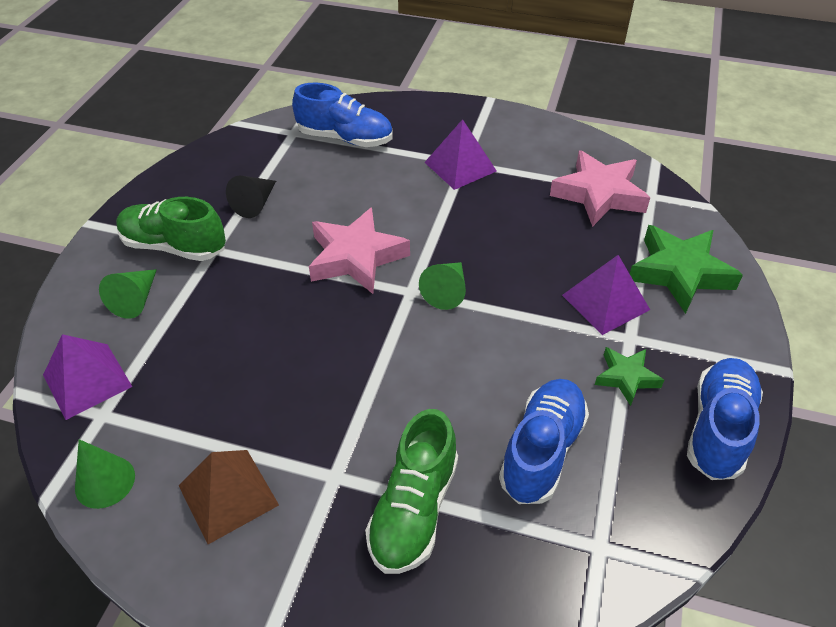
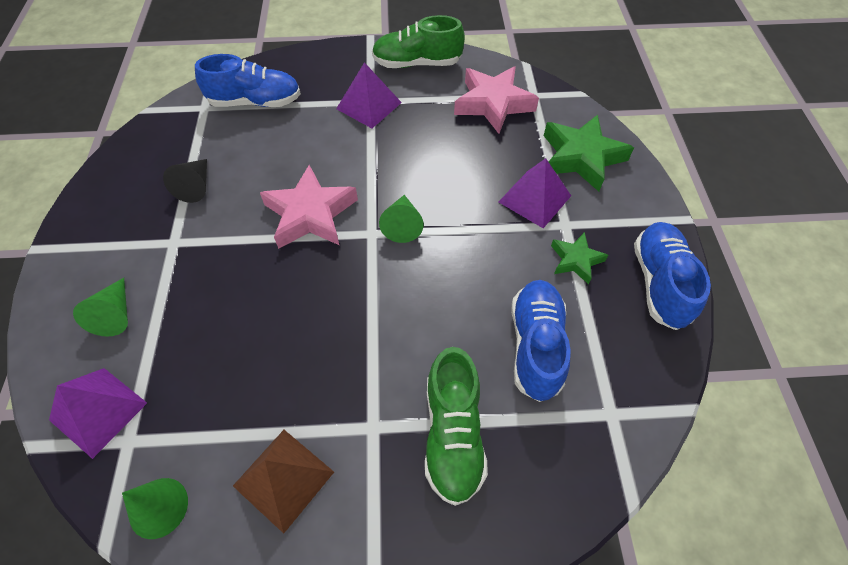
camera: 20 degrees left, 10 degrees up
green shoe [116,197,226,261] -> green shoe moved to [372,15,465,68]

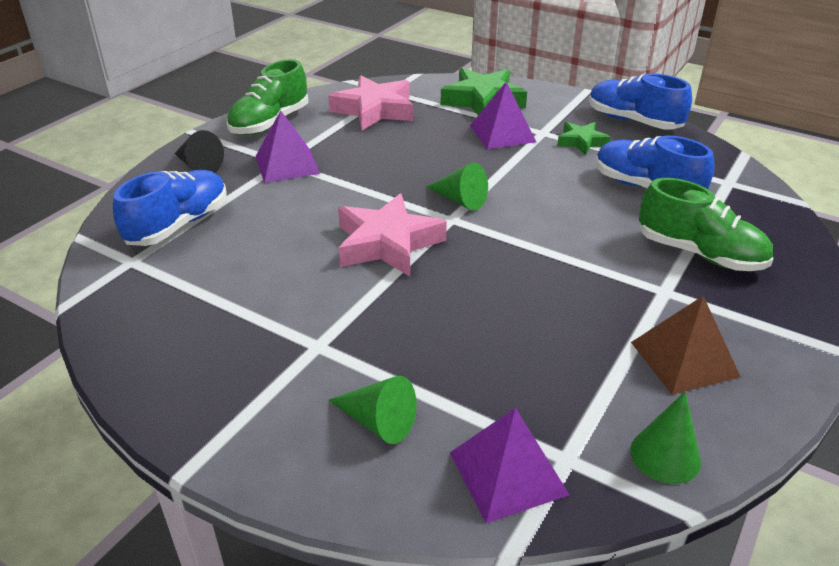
camera: 55 degrees left, 20 degrees down
black cone [163,159,207,203] -> black cone moved to [174,130,224,173]

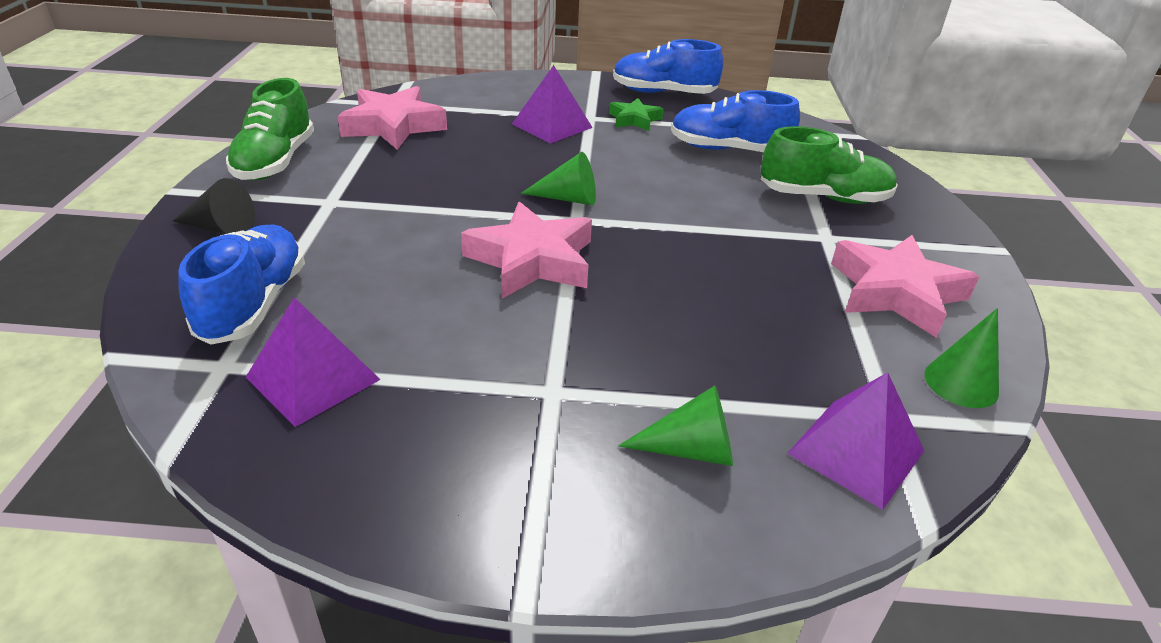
camera: 30 degrees left, 0 degrees up
purple pyramid [256,111,320,183] -> purple pyramid moved to [246,297,381,427]
green star [441,68,527,115] -> none
brown pyramid [631,296,741,395] -> pink star [831,235,979,338]

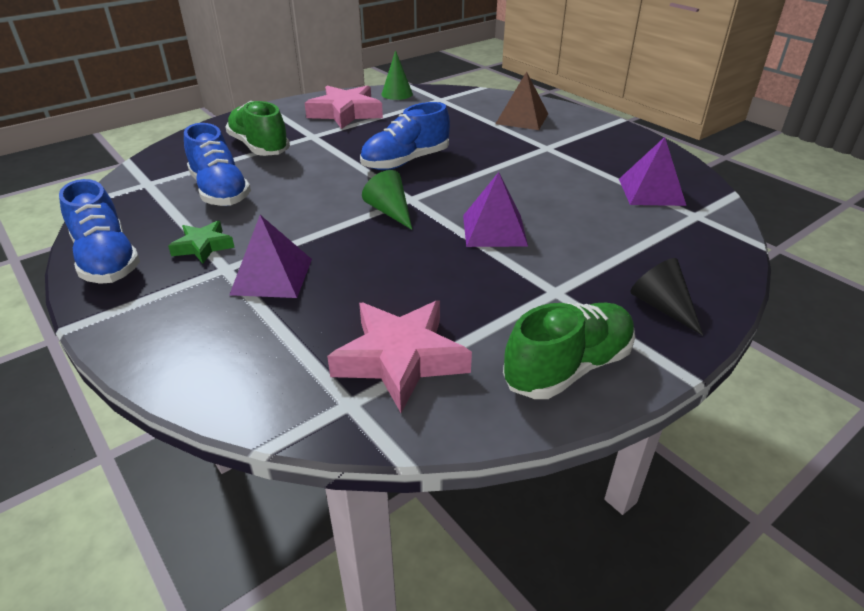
camera: 130 degrees left, 0 degrees up
blue shoe [178,225,305,345] -> blue shoe moved to [360,102,450,170]
pink star [461,202,592,299] -> none
green cone [618,386,733,466] -> brown pyramid [495,71,548,130]
purple pyramid [787,372,924,510] -> purple pyramid moved to [463,172,528,247]

